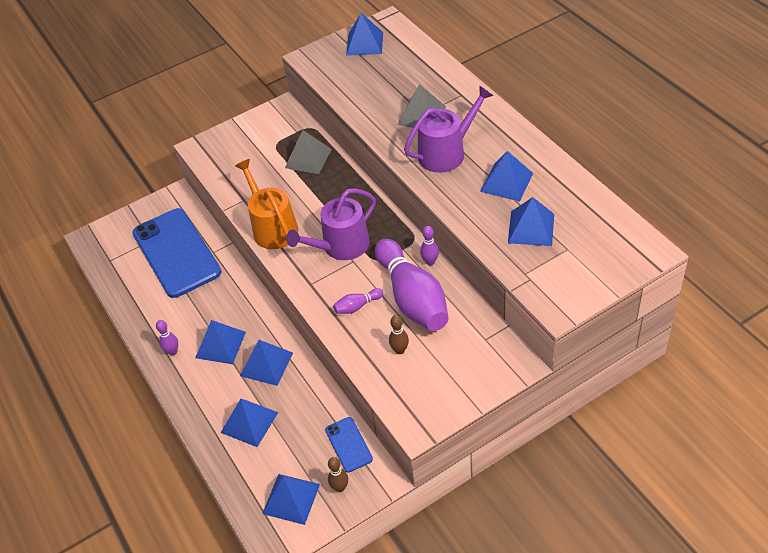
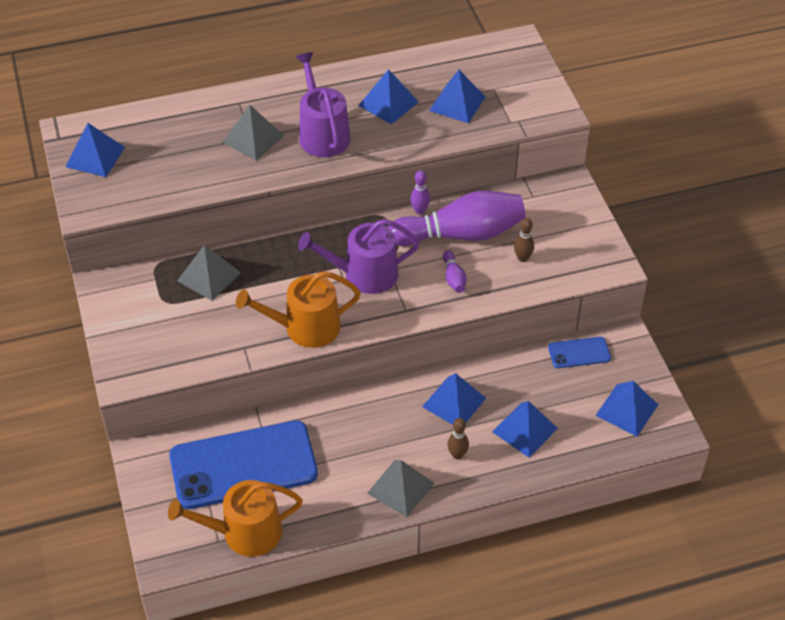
camera: 80 degrees left, 0 degrees up
purple bowling pin [156,320,178,356] -> grey pyramid [367,460,434,517]
blue pyramid [195,320,246,364] -> none
purple watering can [286,188,376,260] -> purple watering can turned 105 degrees clockwise [298,219,419,294]
brown bowling pin [328,457,348,492] -> brown bowling pin moved to [447,418,469,459]
none -> orange watering can [168,480,303,557]

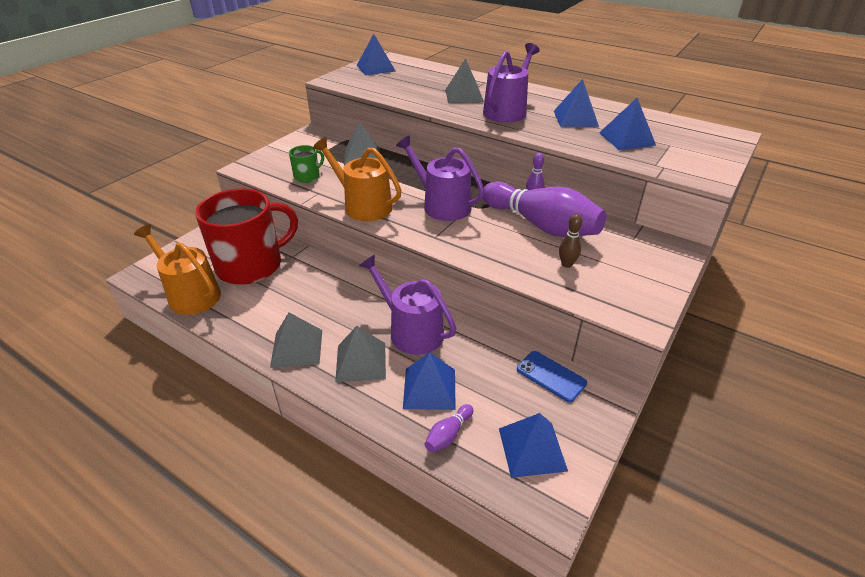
camera: 50 degrees right, 10 degrees down
blue phone [169,420,318,509] -> red mug [195,189,298,285]
blue pyramid [422,373,486,425] -> purple watering can [359,255,457,355]
purple bowling pin [443,250,466,293] -> purple bowling pin moved to [425,404,473,452]
brown bowling pin [447,418,469,459] -> grey pyramid [335,326,386,382]
none -> green mug [289,145,324,183]

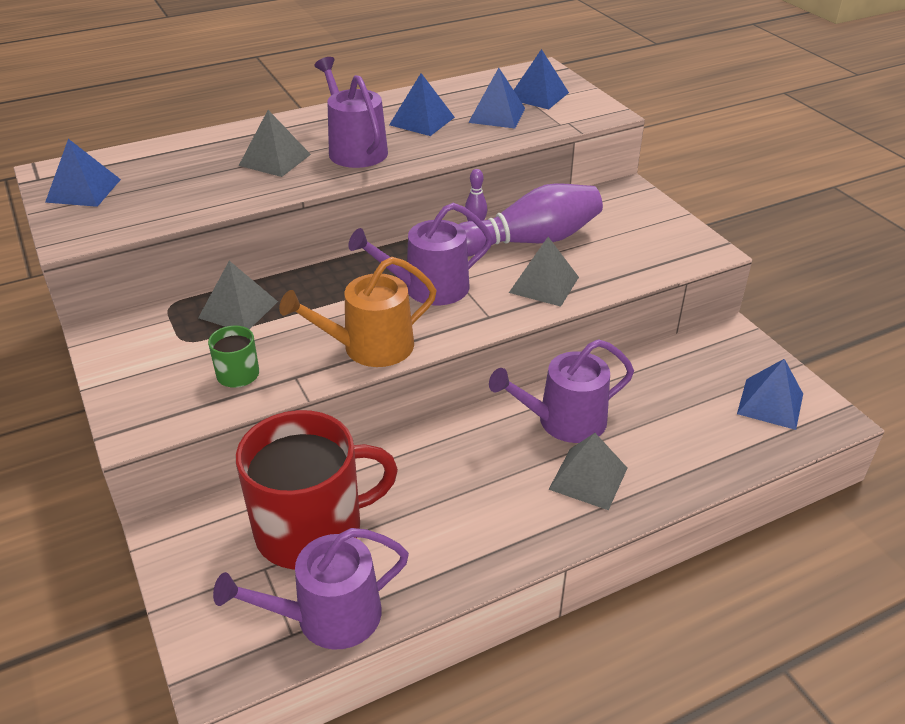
camera: 60 degrees left, 0 degrees up
orange watering can [134,224,221,315] -> purple watering can [213,528,409,650]
red mug [195,189,298,285] -> red mug turned 75 degrees clockwise [236,410,398,570]
grey pyramid [270,312,322,368] -> grey pyramid moved to [509,237,579,307]
blue pyramid [403,352,456,410] -> blue pyramid moved to [514,49,569,110]
purple bowling pin [425,404,473,452] -> none
blue phone [517,351,587,402] -> none
brown bowling pin [559,214,582,268] -> none

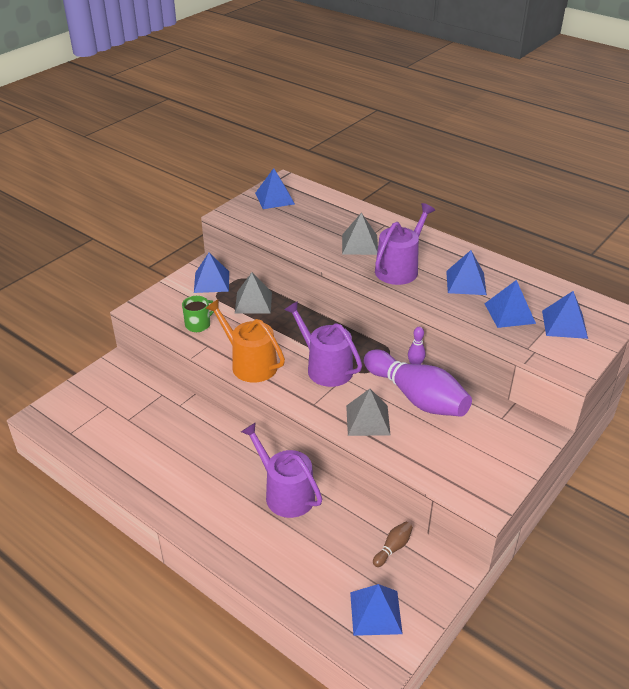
camera: 65 degrees right, 0 degrees up
purple watering can [213,528,409,650] -> none
red mug [236,410,398,570] -> none
grey pyramid [548,433,627,510] -> none
none -> blue pyramid [194,253,229,293]
none -> brown bowling pin [373,522,413,567]

